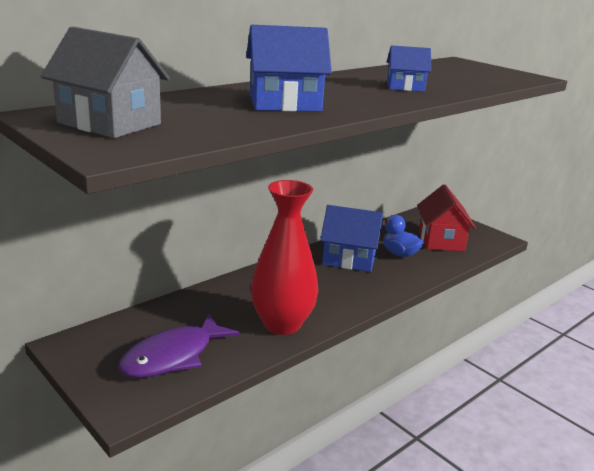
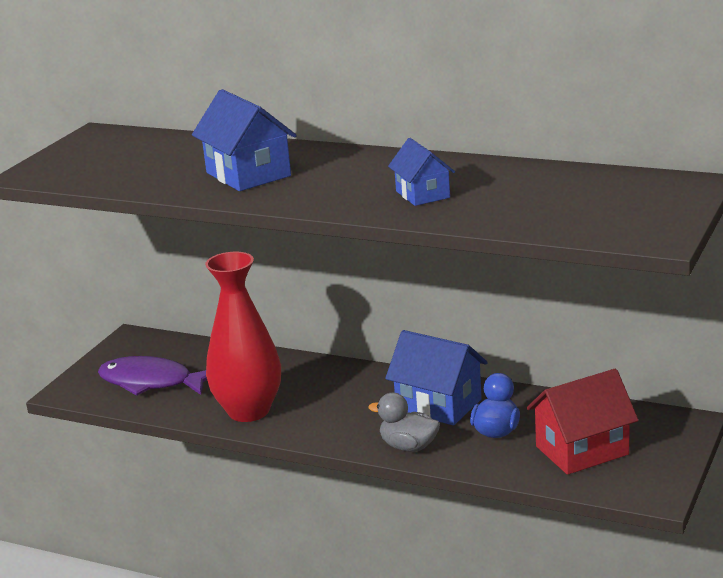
camera: 70 degrees right, 0 degrees up
grey house [41,27,170,138] -> none
blue house [320,205,383,272] -> blue house turned 45 degrees counterclockwise [385,330,488,425]
none -> grey duck [368,393,440,452]

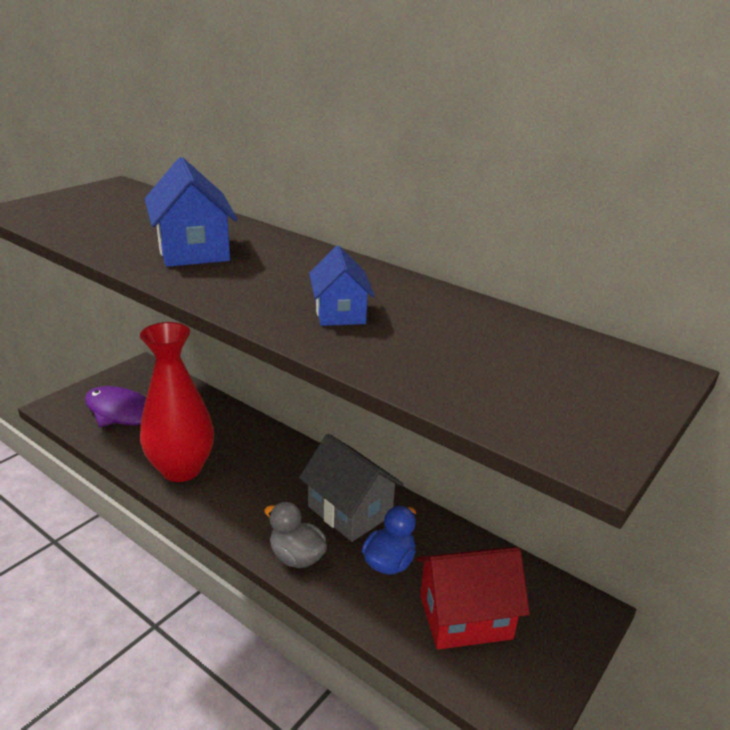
camera: 10 degrees right, 5 degrees up
blue house [385,330,488,425] -> grey house [299,434,404,542]

